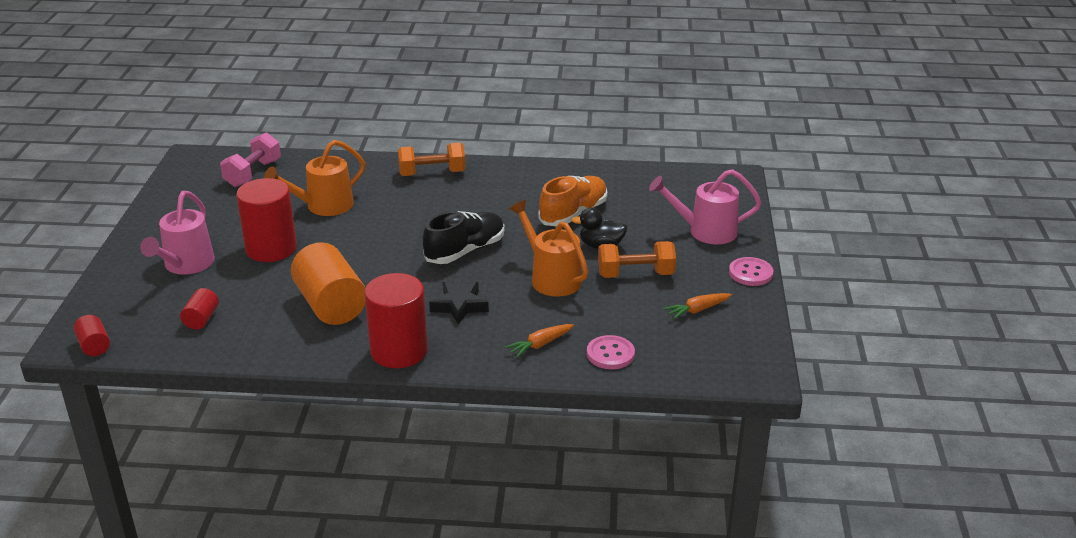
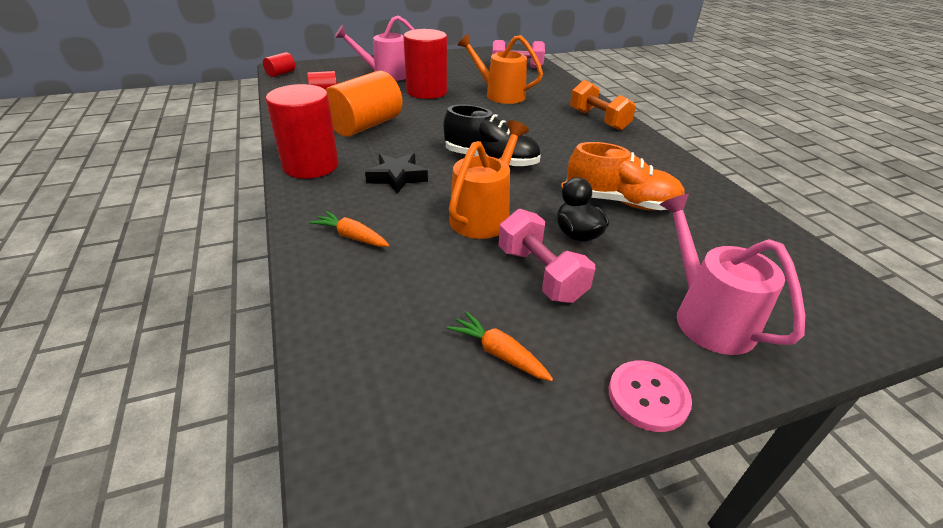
camera: 65 degrees right, 5 degrees up
pink button [587,335,635,369] -> none
orange dumbbell [598,241,676,278] -> pink dumbbell [498,209,595,303]

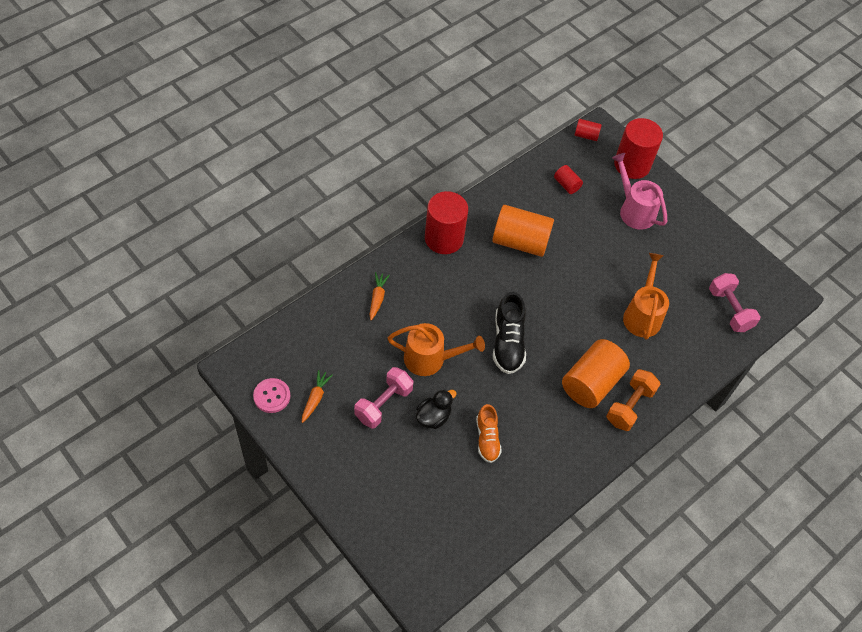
camera: 65 degrees right, 20 degrees up
black star [365,153,428,194] -> none
red cylinder [403,29,447,99] -> red cylinder moved to [614,118,663,179]
orange shoe [566,142,685,210] -> orange shoe [476,404,502,463], size x0.66
pink button [609,361,692,432] -> pink button moved to [253,378,290,413]
pink watering can [660,194,805,355] -> none
none -> orange cylinder [562,339,630,408]

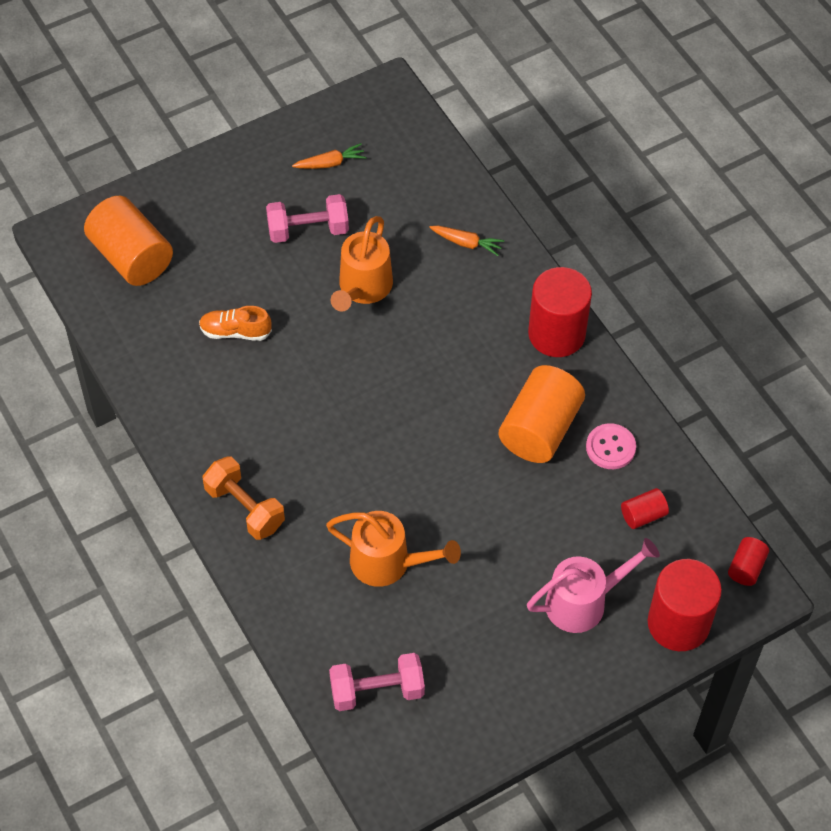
camera: 105 degrees right, 0 degrees up
pink button [253,378,290,413] -> pink button moved to [586,423,636,469]
orange carrot [302,370,333,423] -> orange carrot turned 45 degrees counterclockwise [292,143,367,169]
pink dumbbell [354,367,413,428] -> pink dumbbell turned 60 degrees counterclockwise [266,194,349,243]
black duck [416,389,457,429] -> none
black shoe [493,292,526,374] -> none
orange cylinder [562,339,630,408] -> orange cylinder moved to [84,196,173,286]

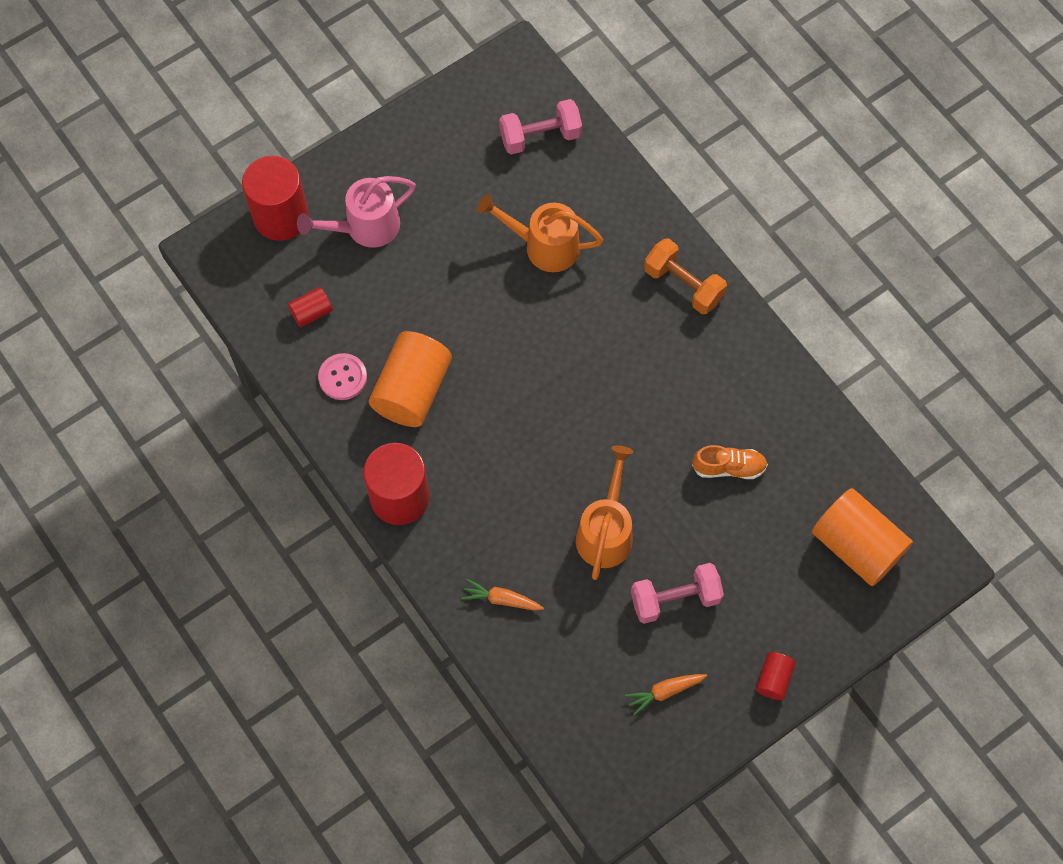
camera: 175 degrees right, 10 degrees up
red cylinder [728,537,769,586] -> red cylinder moved to [756,652,796,700]

